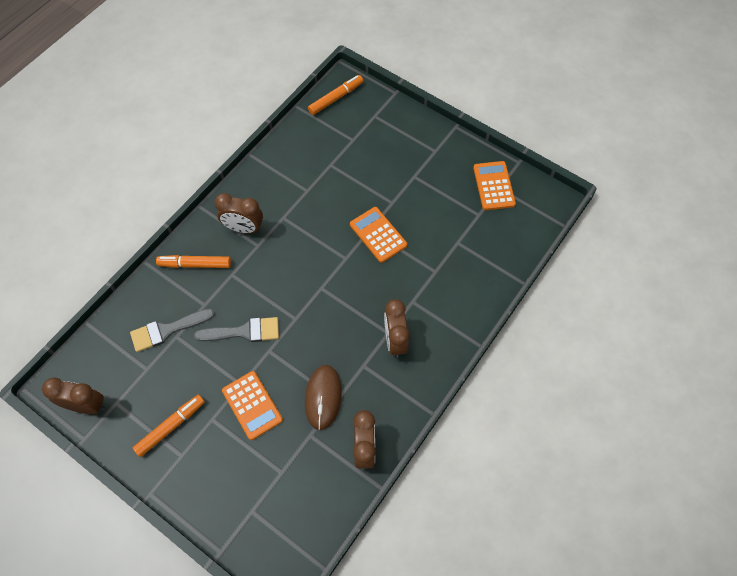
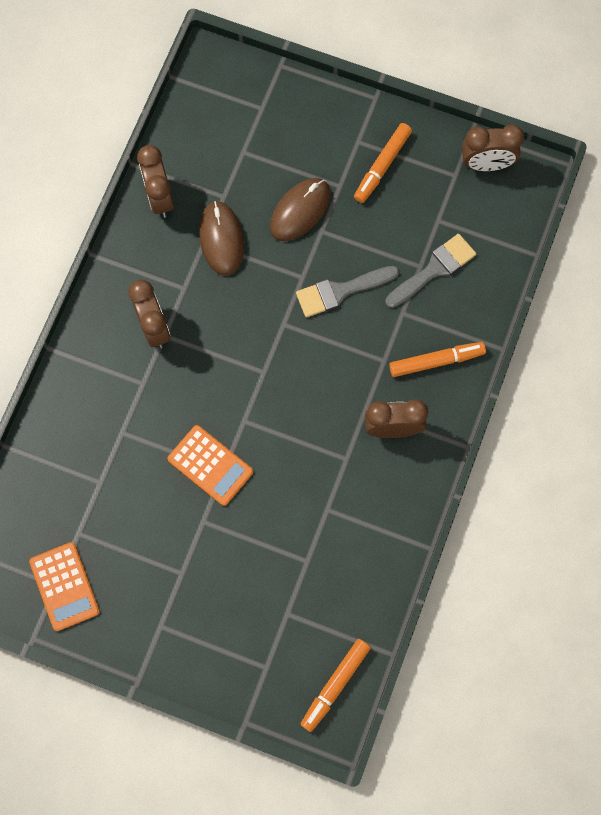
camera: 165 degrees right, 10 degrees up
orange calculator [222,371,283,440] -> brown mouse [270,178,331,241]

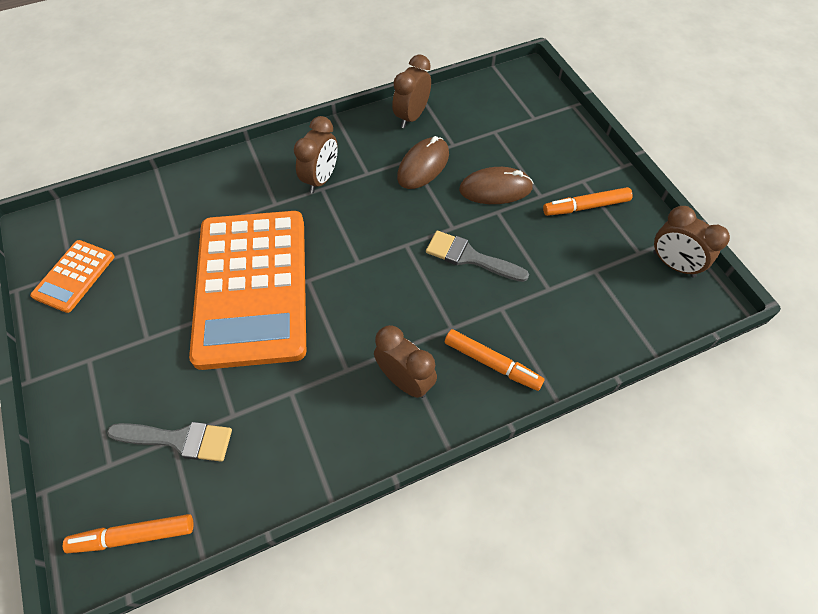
camera: 45 degrees right, 15 degrees down
orange calculator [167,425,253,506] -> orange calculator [189,211,306,370], size x2.28
grey brush [385,234,476,308] -> grey brush moved to [107,422,232,462]

